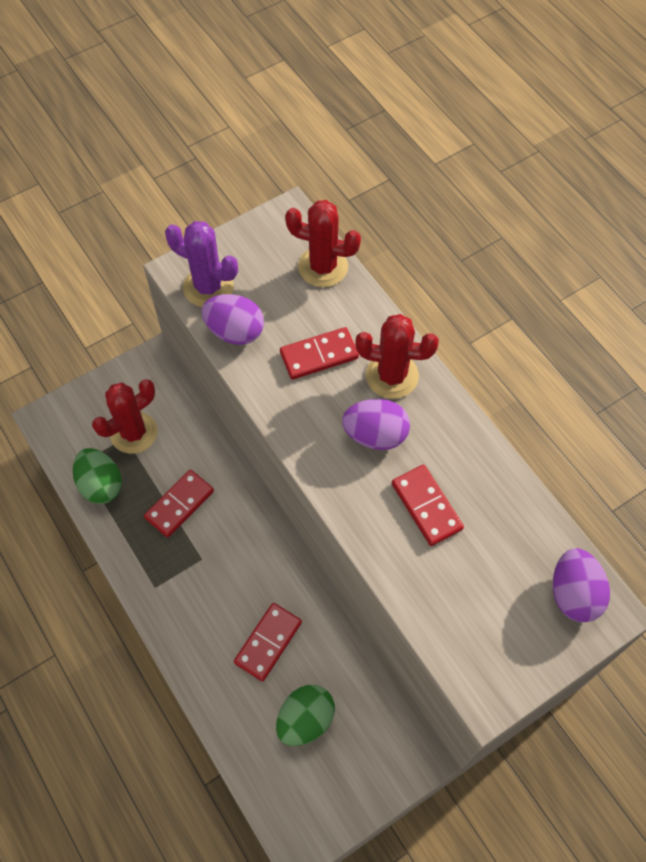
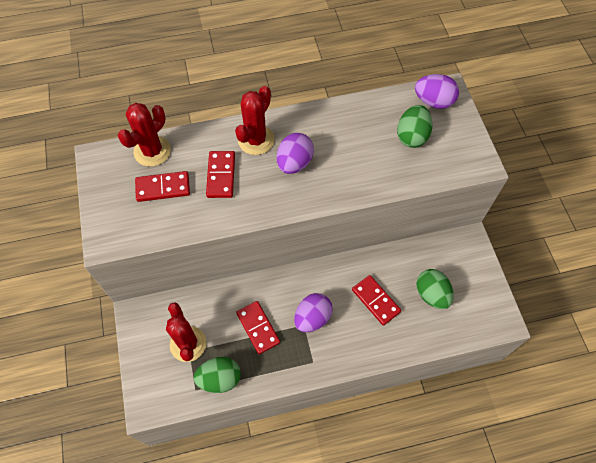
camera: 70 degrees left, 0 degrees up
purple cactus [165,221,238,307] -> none
purple egg [201,294,264,345] -> purple egg moved to [294,293,333,332]
red domino [392,465,464,546] -> red domino moved to [135,171,190,202]
none -> green egg [397,105,433,148]

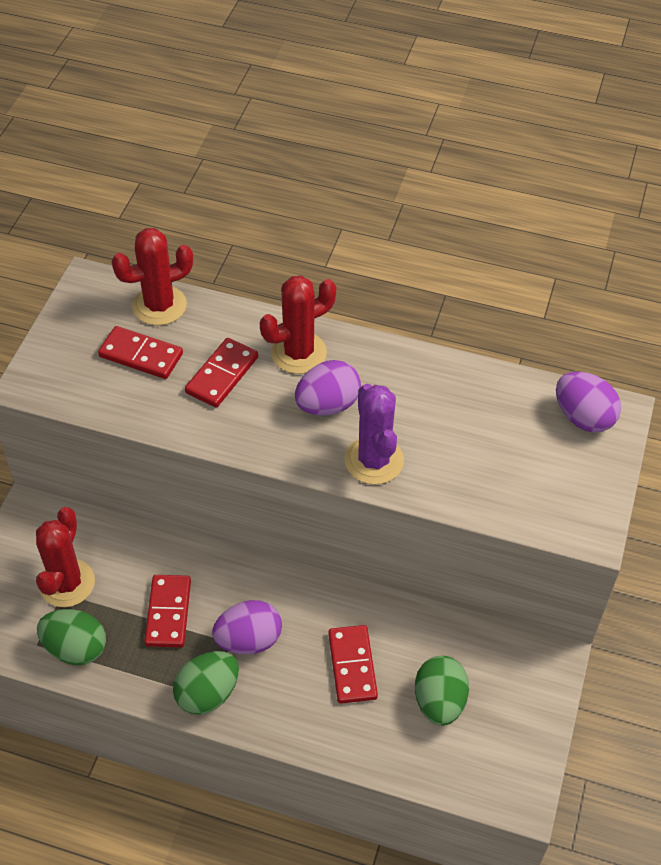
camera: 30 degrees right, 10 degrees down
green egg [397,105,433,148] -> green egg moved to [173,651,239,715]
none -> purple cactus [344,384,404,485]

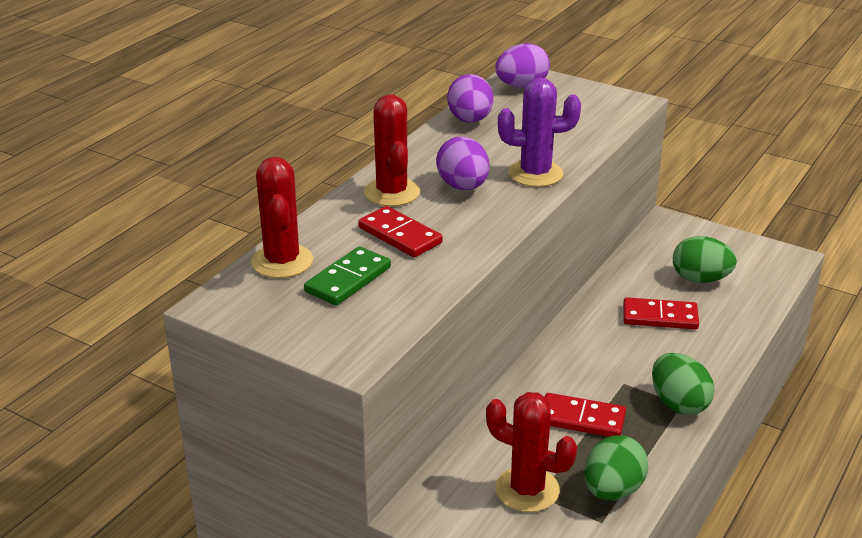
camera: 75 degrees left, 20 degrees down
red domino [98,326,183,379] -> green domino [304,246,391,306]
purple egg [212,600,282,654] -> purple egg moved to [447,74,494,123]

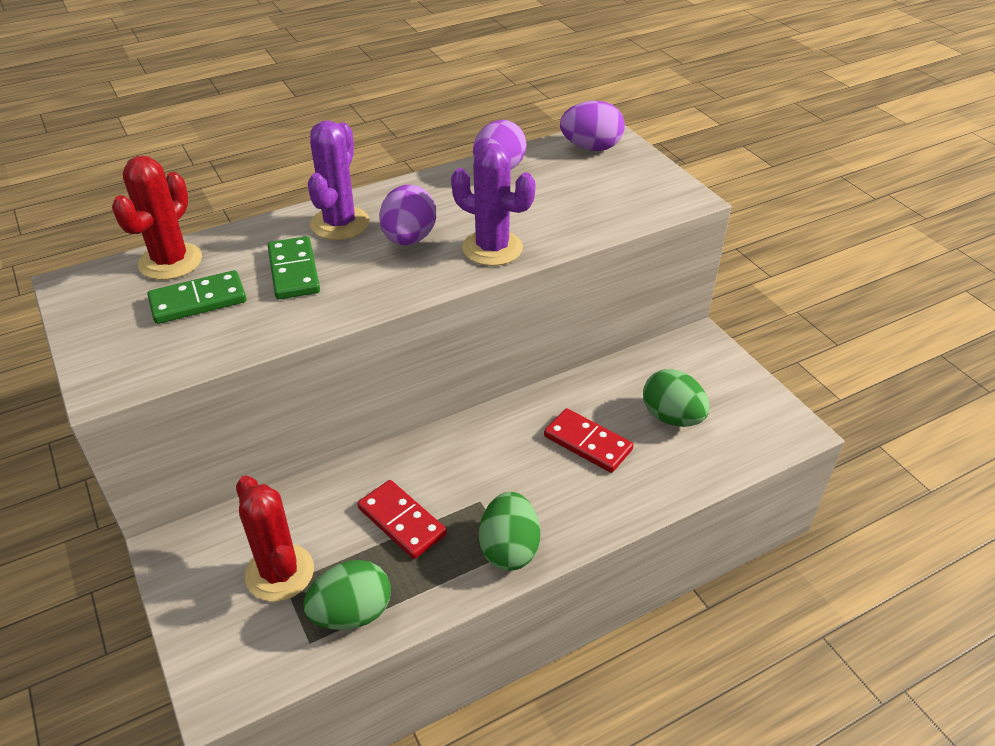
camera: 30 degrees right, 10 degrees up
red domino [358,206,443,257] -> green domino [268,236,320,299]
red cactus [364,94,420,206] -> purple cactus [308,120,370,240]

